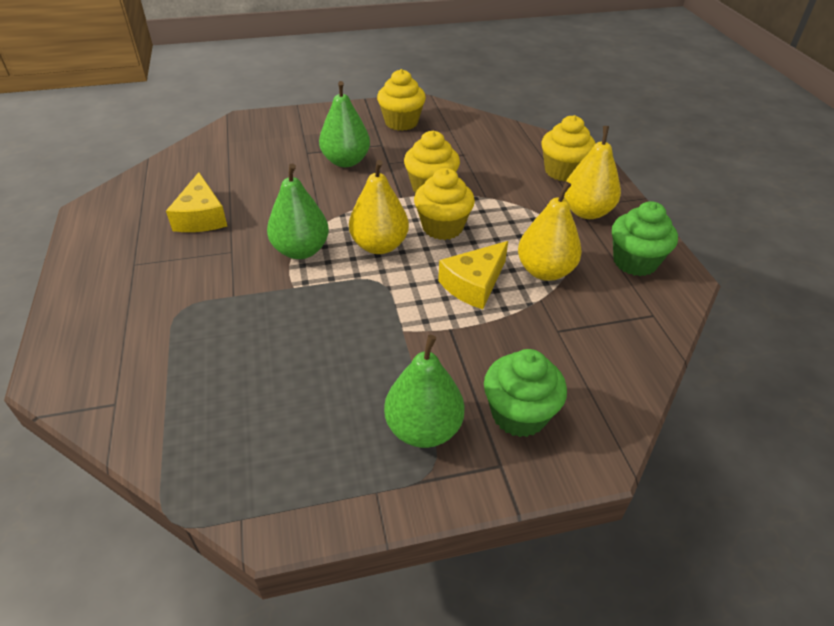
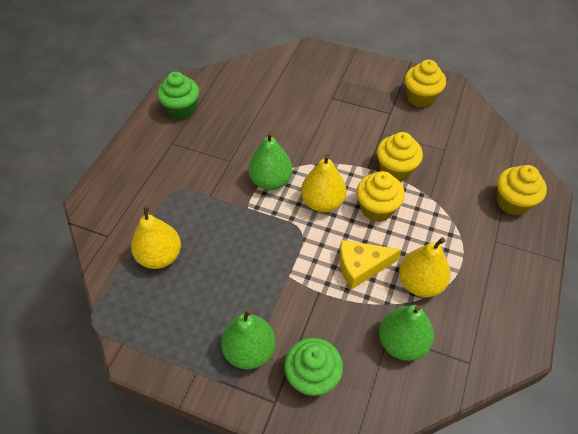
camera: 35 degrees right, 10 degrees up
yellow cheese [166,172,227,232] -> none
green pear [319,81,370,167] -> green pear moved to [379,305,434,361]
yellow pear [564,126,621,219] -> yellow pear moved to [131,205,181,269]
green cupcake [612,201,678,276] -> green cupcake moved to [157,72,199,120]

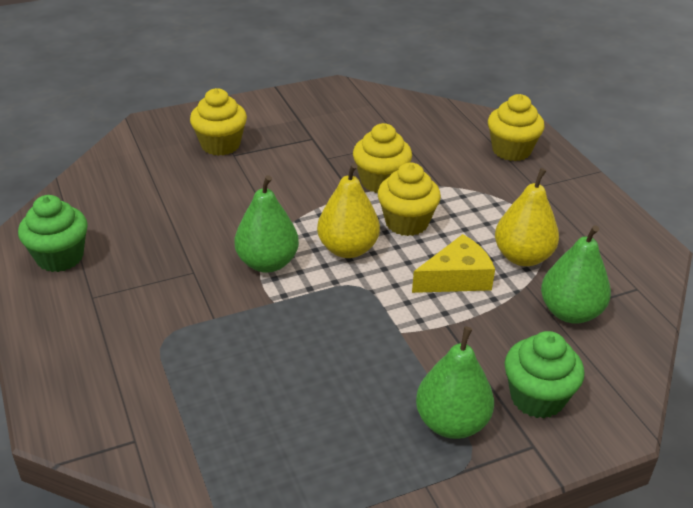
camera: 45 degrees left, 15 degrees down
yellow pear [131,205,181,269] -> none
yellow cheese [339,240,402,289] -> yellow cheese turned 150 degrees counterclockwise [412,234,495,293]
yellow cupcake [405,60,446,108] -> yellow cupcake moved to [190,88,247,156]

